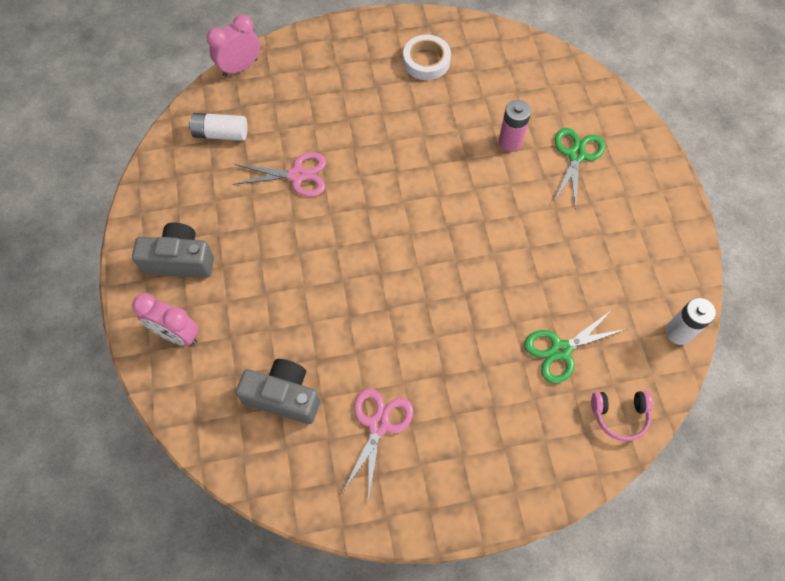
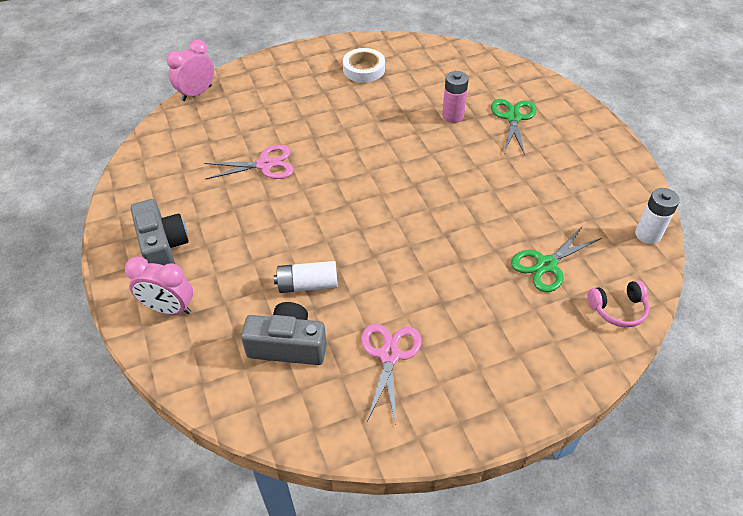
camera: 10 degrees left, 15 degrees down
grey camera [132,223,214,278] -> grey camera turned 75 degrees clockwise [131,199,189,265]
white battery [189,113,248,141] -> white battery moved to [274,261,338,293]

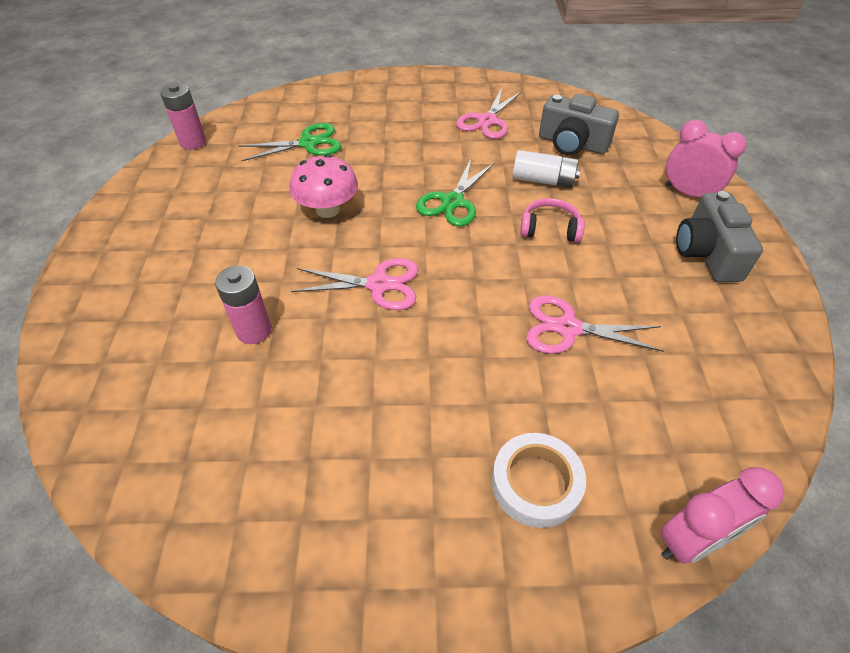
camera: 160 degrees left, 0 degrees up
white tape [343,48,385,82] -> white tape moved to [492,433,586,528]
green scissors [491,99,537,155] -> green scissors moved to [416,159,494,226]
pink headphones [587,280,650,327] -> pink headphones moved to [520,198,585,242]
white battery [635,188,680,244] -> pink battery [160,83,206,149]
none -> pink mushroom [290,154,358,218]
none -> pink scissors [291,258,418,310]

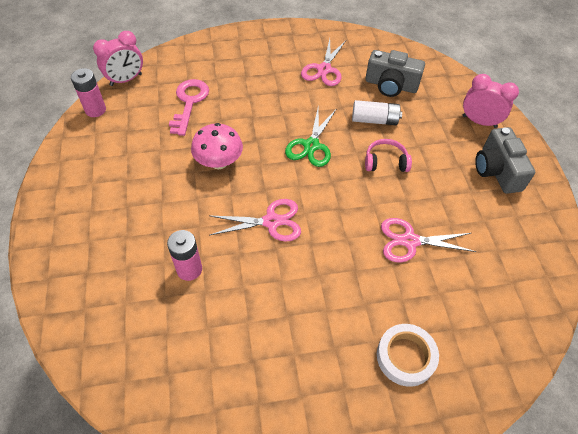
camera: 10 degrees left, 5 degrees up
green scissors [239,123,341,161] -> pink key [169,79,209,136]
pink clock [660,467,784,564] -> pink clock moved to [93,31,143,86]

